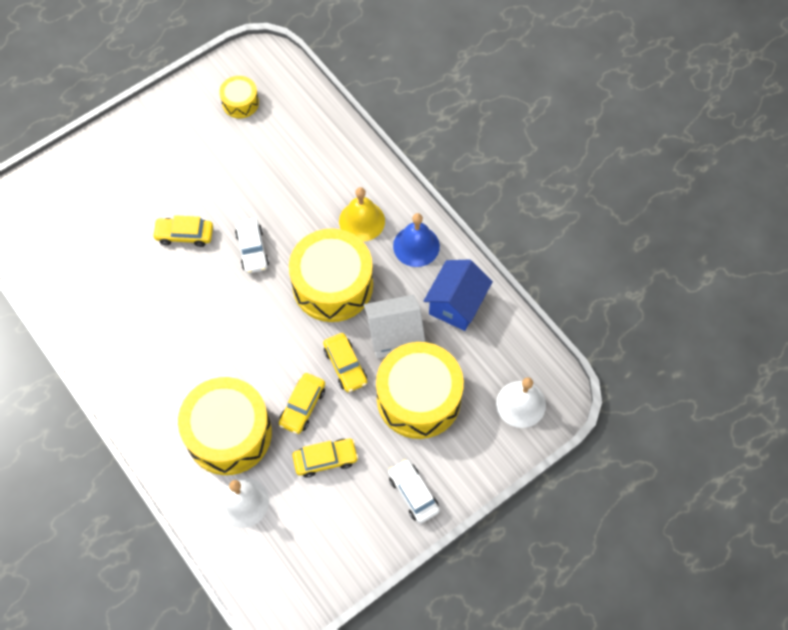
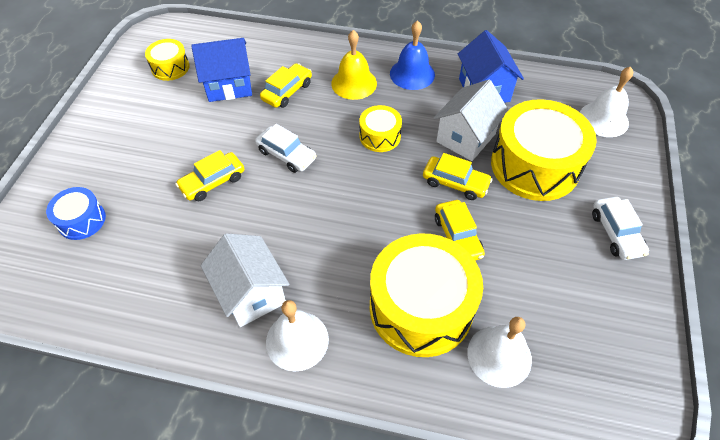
camera: 40 degrees left, 10 degrees down
yellow drum [289,228,373,322] -> yellow drum [360,105,402,152], size x0.49
yellow car [292,439,359,478] -> yellow car moved to [260,63,312,108]
white car [388,459,440,524] -> white car turned 120 degrees counterclockwise [592,197,649,260]
none -> blue drum [46,187,106,240]
none -> blue house [191,38,252,102]
none -> white house [201,233,290,327]
none -> white bell [266,300,329,372]

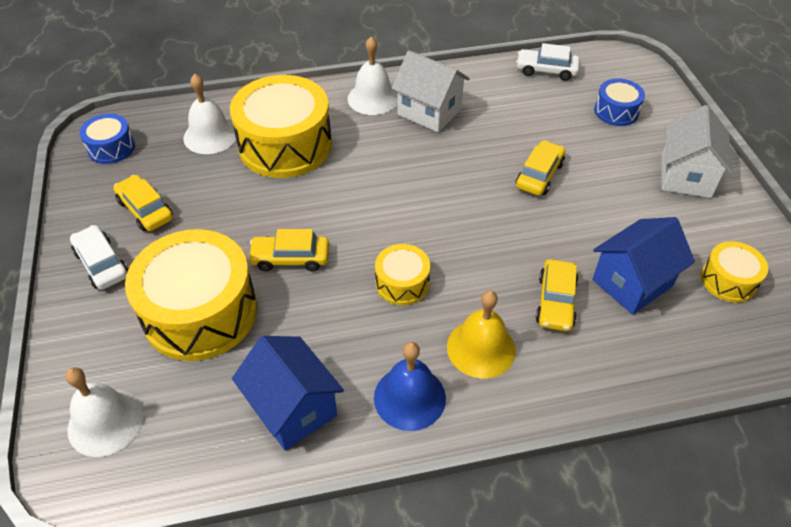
camera: 155 degrees right, 5 degrees down
white car [255,124,317,173] -> white car moved to [516,43,580,81]
white house [434,80,509,161] -> white house moved to [662,105,733,198]
yellow car [435,200,485,261] -> yellow car moved to [113,175,173,231]
none -> blue drum [79,114,135,164]

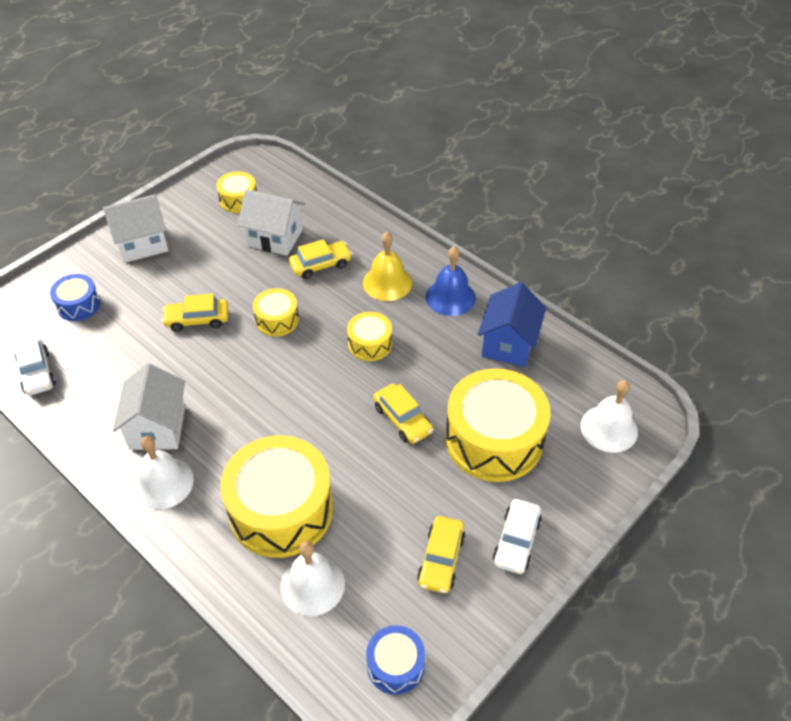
camera: 125 degrees left, 0 degrees up
blue house [592,217,695,315] -> white house [238,189,305,256]
none -> yellow drum [253,288,299,337]

